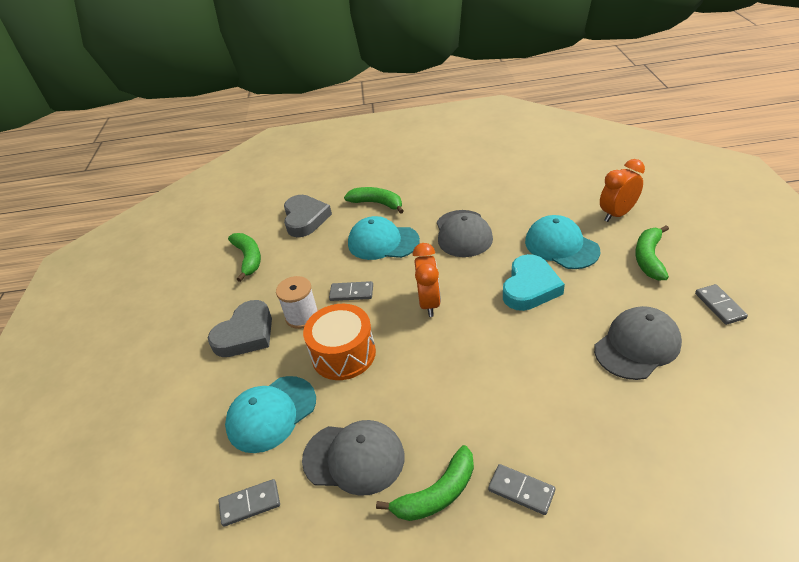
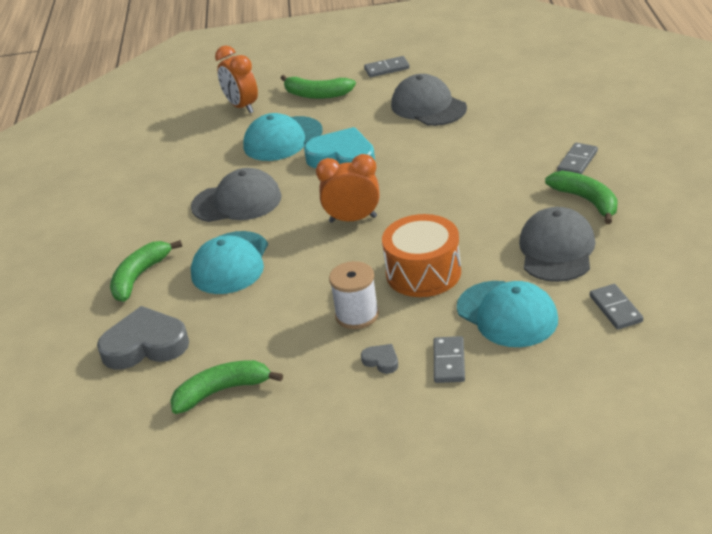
camera: 90 degrees left, 5 degrees down
grey heart [208,300,272,357] -> grey heart [361,344,398,374], size x0.44
grey domino [329,281,373,301] -> grey domino moved to [434,336,465,383]

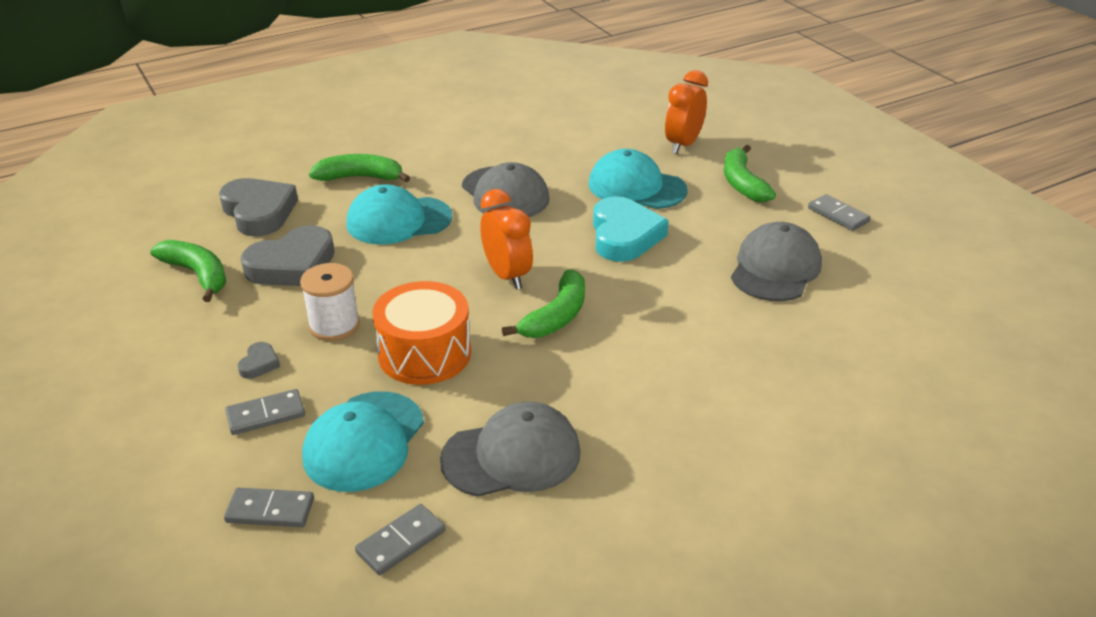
camera: 60 degrees right, 0 degrees up
green banana [545,171,618,224] -> green banana moved to [502,270,585,338]
grey domino [557,143,598,174] -> grey domino moved to [224,488,314,527]
none -> grey heart [241,225,334,286]

